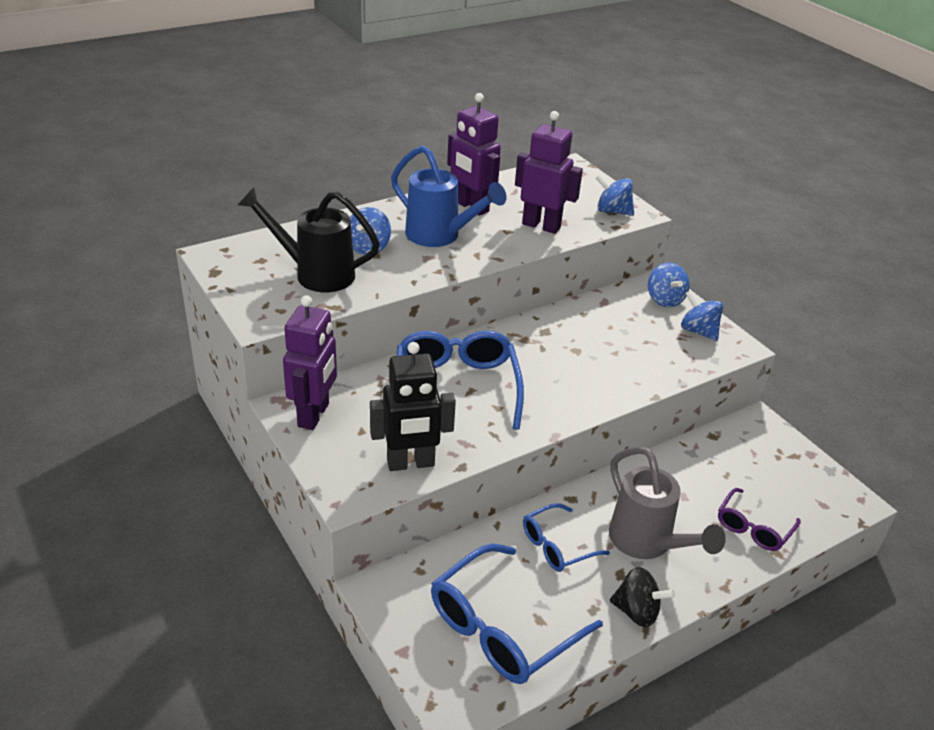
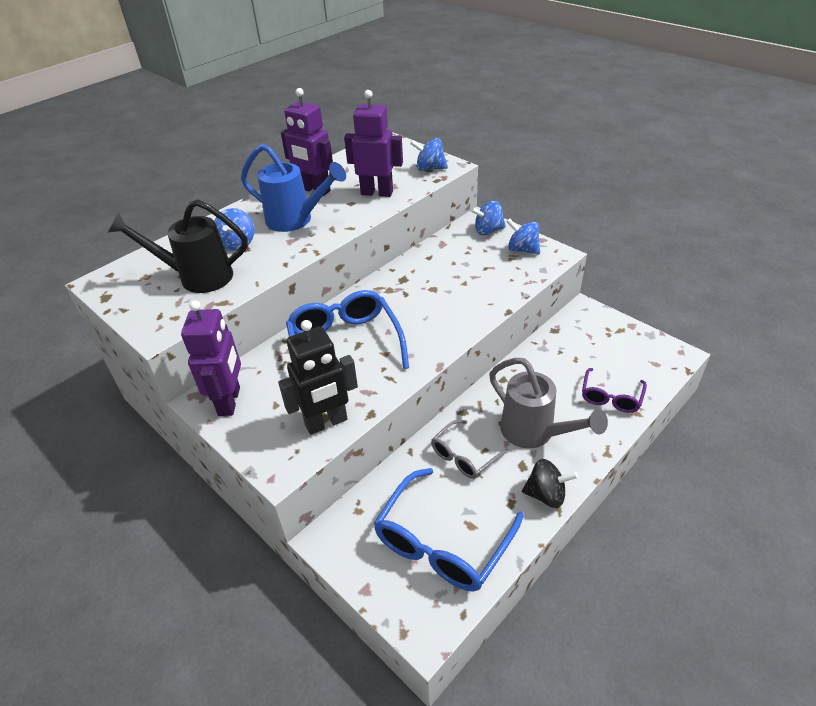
camera: 10 degrees left, 5 degrees up
blue glasses [523,503,610,572] -> grey glasses [431,420,508,479]
blue spinning top [648,263,690,307] -> blue spinning top turned 105 degrees clockwise [471,201,506,235]

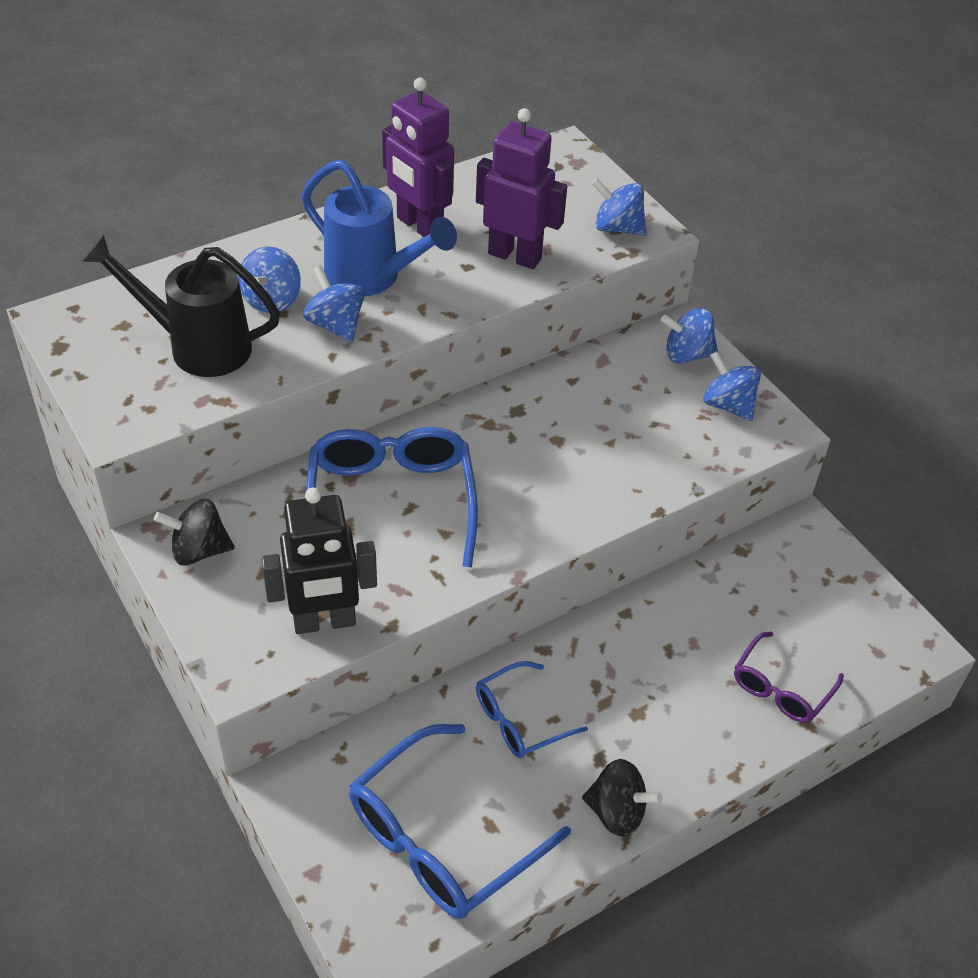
camera: 10 degrees right, 5 degrees up
purple robot [181,300,241,416] -> black spinning top [154,499,234,565]
grey glasses [431,420,508,479] -> blue glasses [476,661,588,758]
grey watering can [489,358,608,448] -> none
none -> blue spinning top [303,265,365,342]

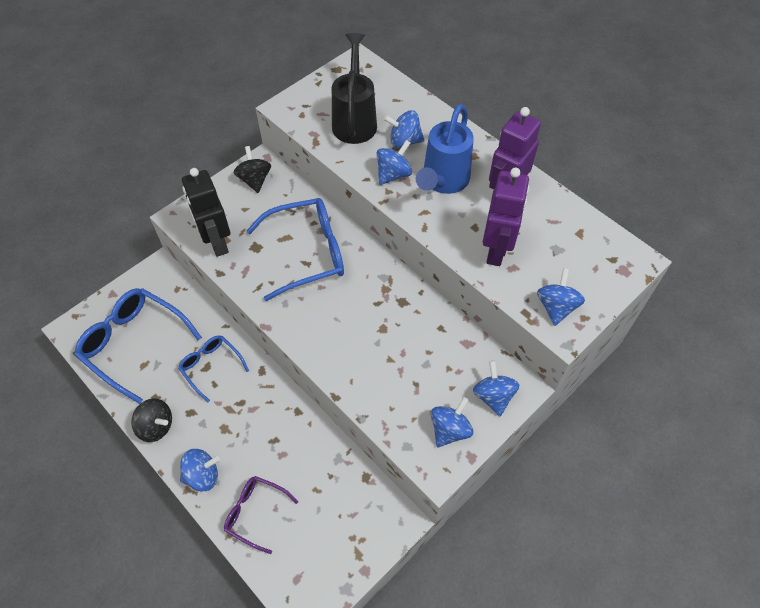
camera: 80 degrees right, 10 degrees up
black spinning top [582,759,662,837] -> black spinning top turned 75 degrees counterclockwise [131,398,172,442]
none -> blue spinning top [180,449,220,491]

